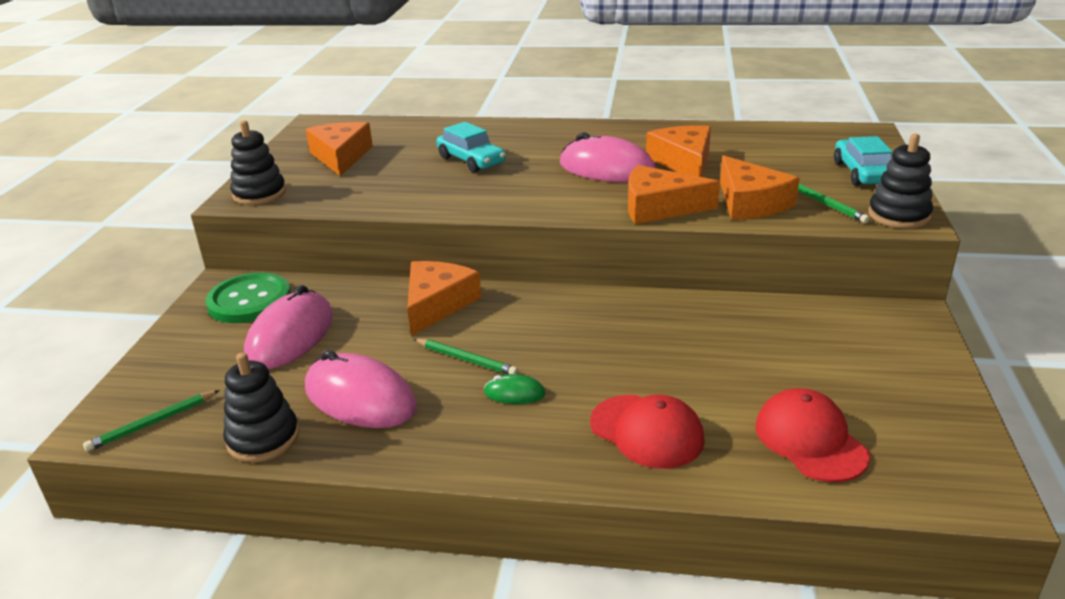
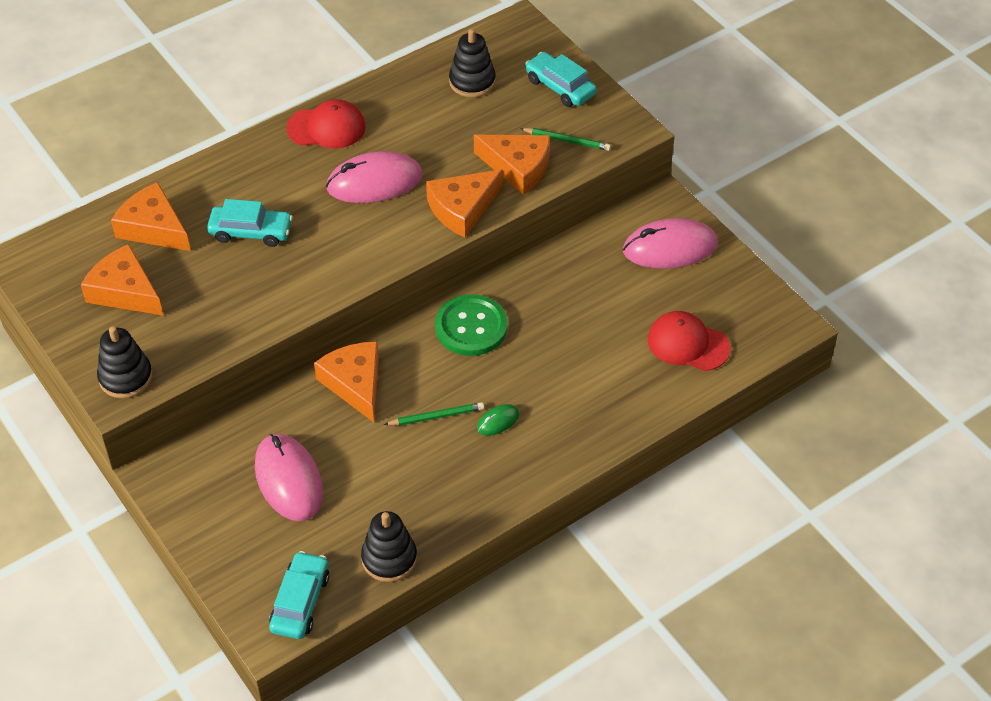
camera: 45 degrees left, 20 degrees up
green pencil [83,390,220,452] -> turquoise car [269,551,330,639]
green button [205,273,291,323] -> green button moved to [435,294,508,356]
pink mouse [305,350,417,428] -> pink mouse moved to [623,218,718,269]
red cap [590,395,705,469] -> red cap moved to [286,99,366,149]
orange cheese [646,125,711,177] -> orange cheese moved to [111,182,190,251]
black stacking toy [868,134,933,228] -> black stacking toy moved to [449,29,496,97]

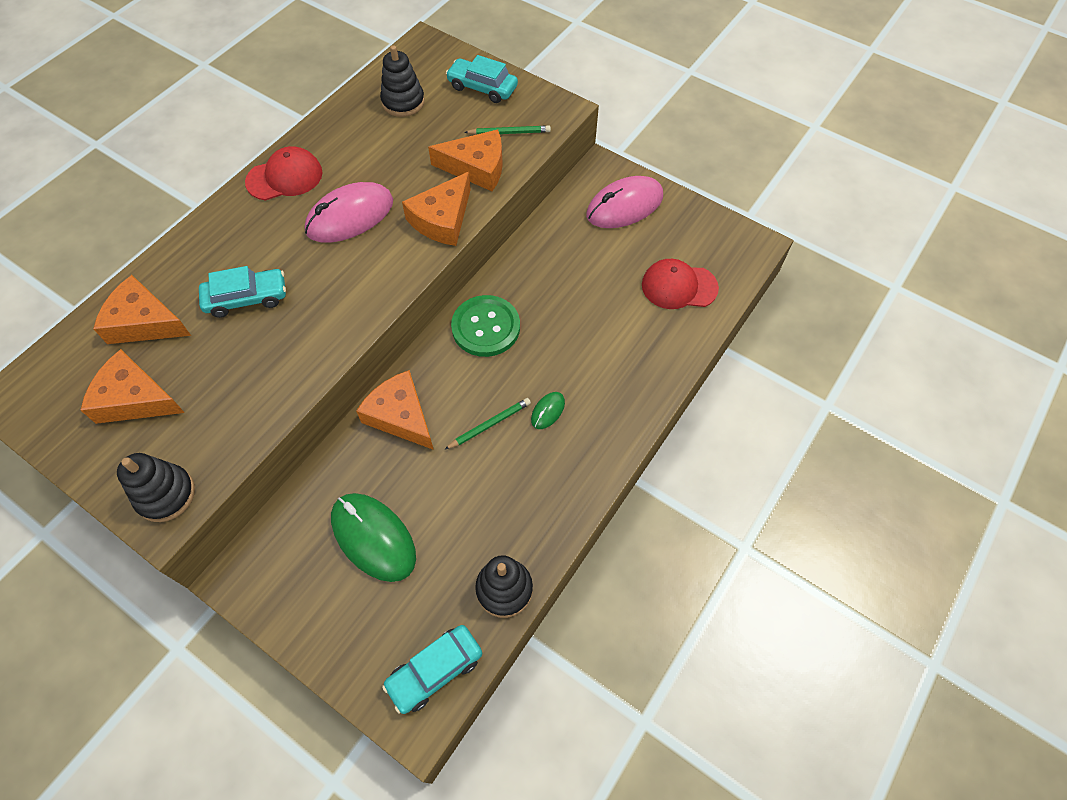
camera: 20 degrees left, 10 degrees up
pink mouse [255,434,323,521] -> green mouse [331,493,416,582]
turquoise car [269,551,330,639] -> turquoise car turned 120 degrees counterclockwise [382,625,482,714]

